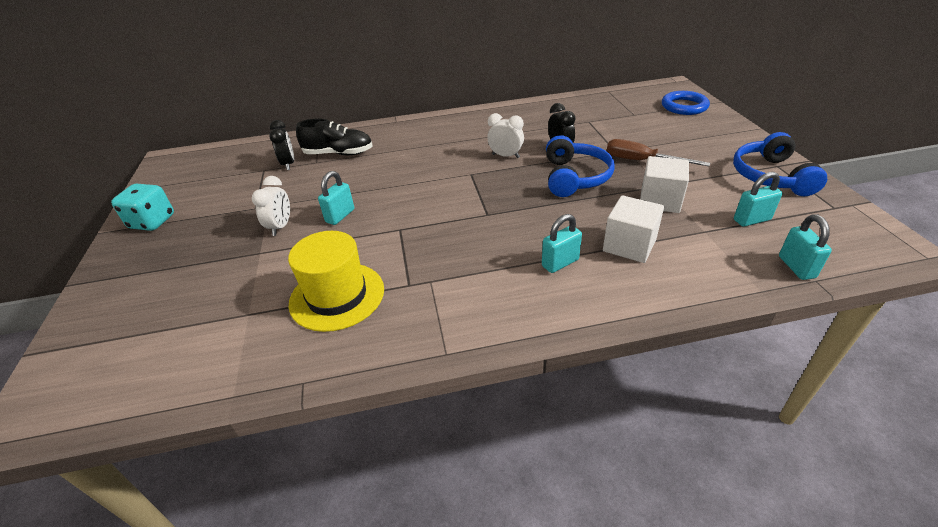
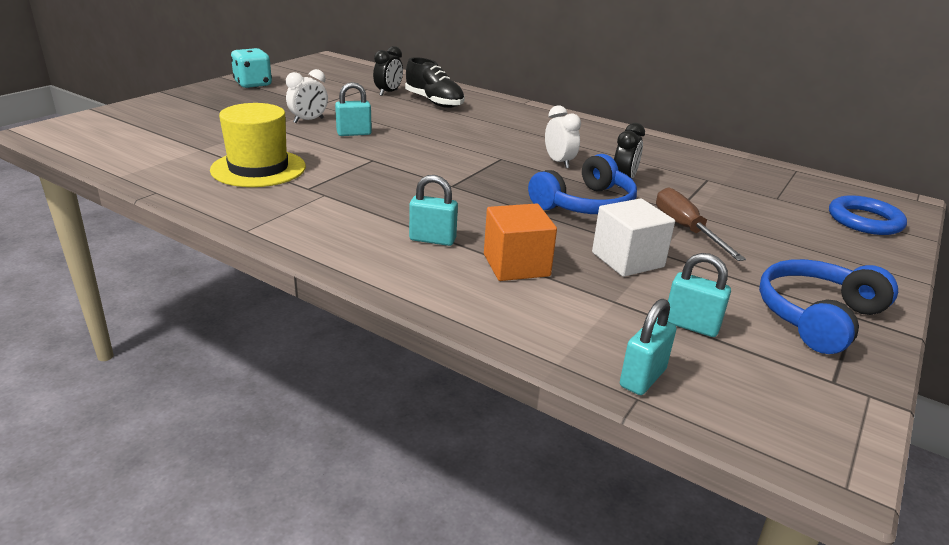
camera: 40 degrees right, 10 degrees down
white cube [603,195,664,263] -> orange cube [484,204,557,281]

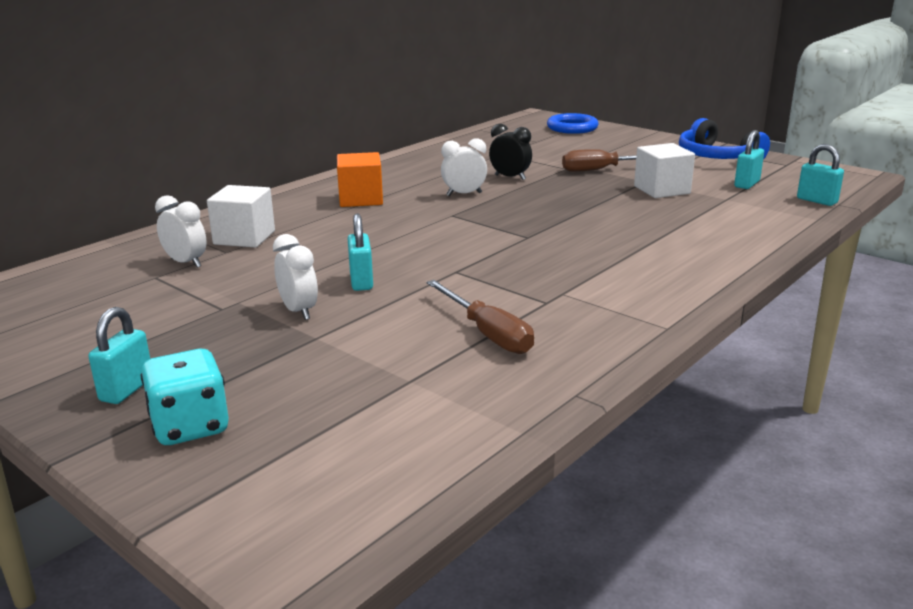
camera: 80 degrees left, 5 degrees down
yellow hat [210,103,306,187] -> brown screwdriver [426,280,534,354]
turquoise dice [231,48,272,88] -> turquoise dice moved to [141,349,229,445]
black clock [373,46,403,96] -> white clock [155,195,207,268]
black shoe [405,57,465,108] -> white cube [207,185,275,248]
turquoise padlock [409,175,458,246] -> turquoise padlock moved to [88,307,150,404]
orange cube [484,204,557,281] -> orange cube moved to [337,152,383,207]
blue headphones [528,154,637,214] -> none

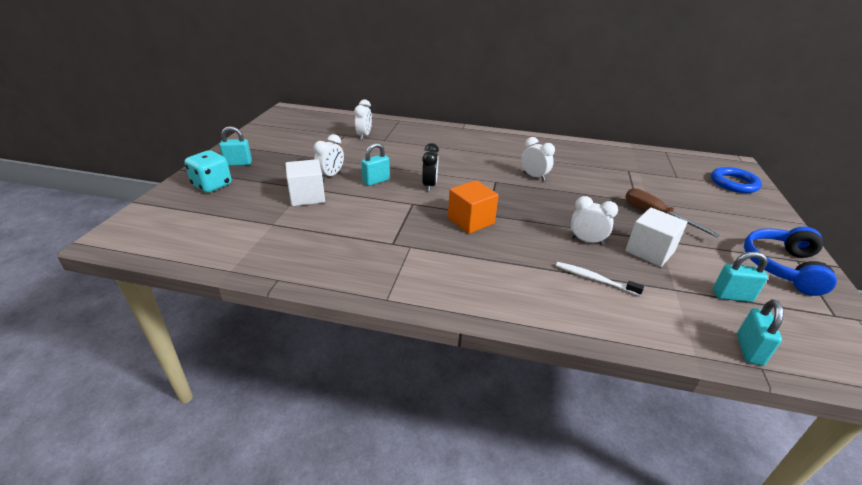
camera: 60 degrees right, 10 degrees up
white cube [207,185,275,248] -> white cube moved to [285,159,325,206]
orange cube [337,152,383,207] -> orange cube moved to [448,180,499,234]
brown screwdriver [426,280,534,354] -> none
black clock [489,124,532,180] -> black clock moved to [422,143,439,192]
none -> white toothbrush [556,262,644,296]
none -> white clock [571,196,618,245]

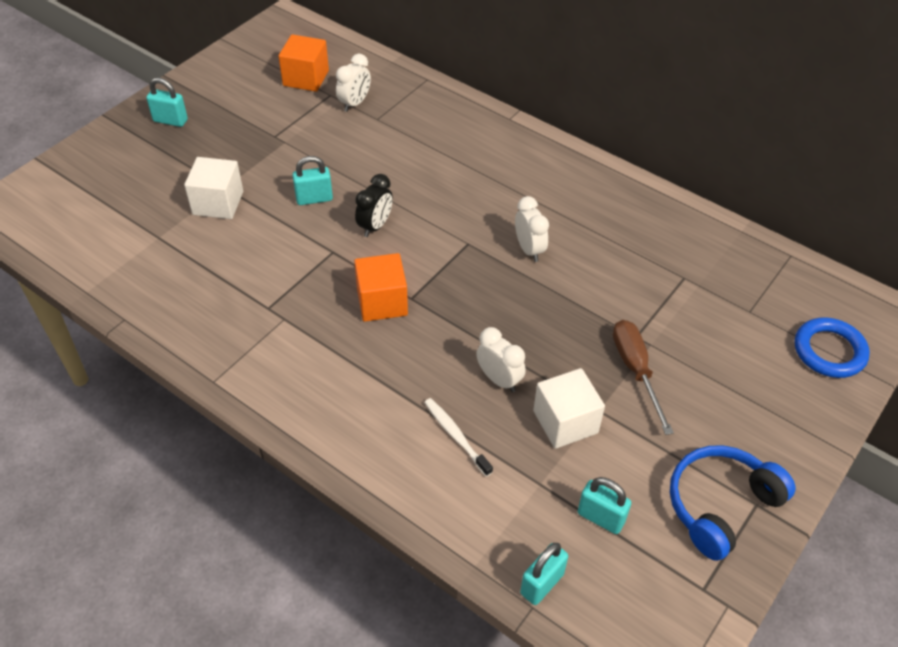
camera: 25 degrees right, 15 degrees up
turquoise dice [184,150,232,193] -> none
white clock [314,134,344,180] -> none
none -> orange cube [278,34,329,92]

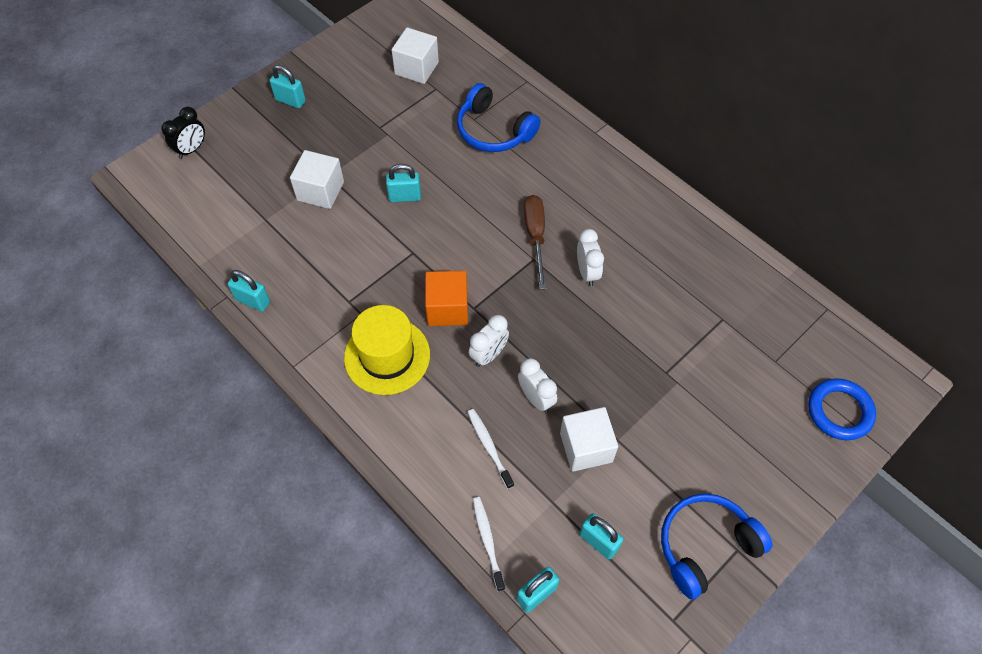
camera: 10 degrees right, 10 degrees up
orange cube [278,34,329,92] -> white cube [392,27,439,84]
white clock [336,54,371,112] -> white clock moved to [469,315,509,367]
black clock [355,174,393,237] -> black clock moved to [161,107,205,159]
brown screwdriver [613,320,674,435] -> brown screwdriver moved to [524,195,546,290]
none -> turquoise padlock [228,270,270,312]
none -> yellow hat [344,305,430,395]
none -> blue headphones [457,83,541,152]
none -> white toothbrush [473,497,505,591]

